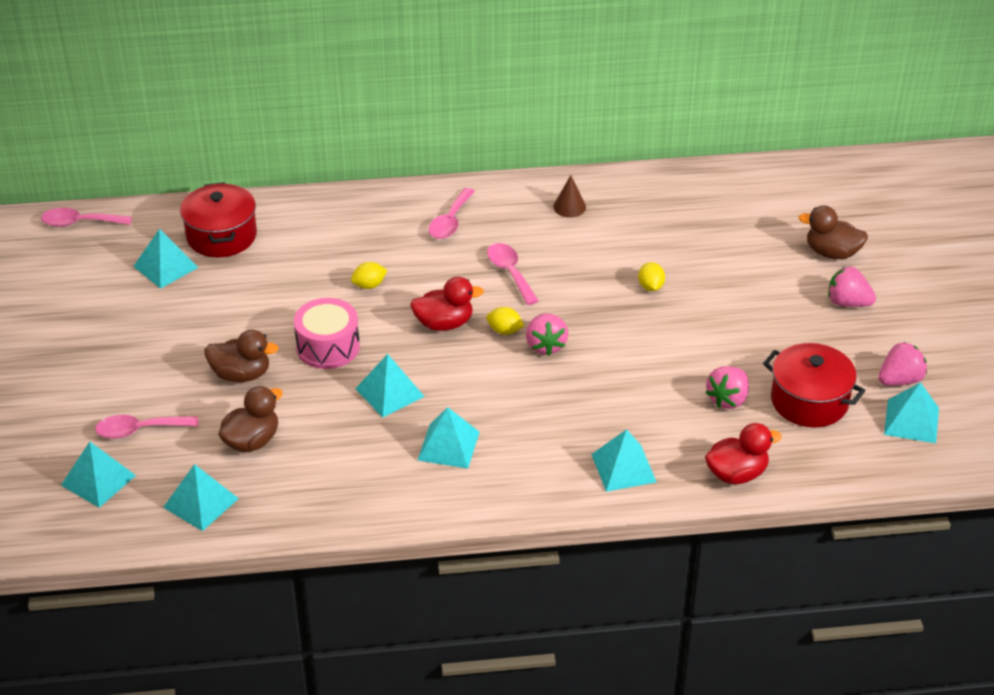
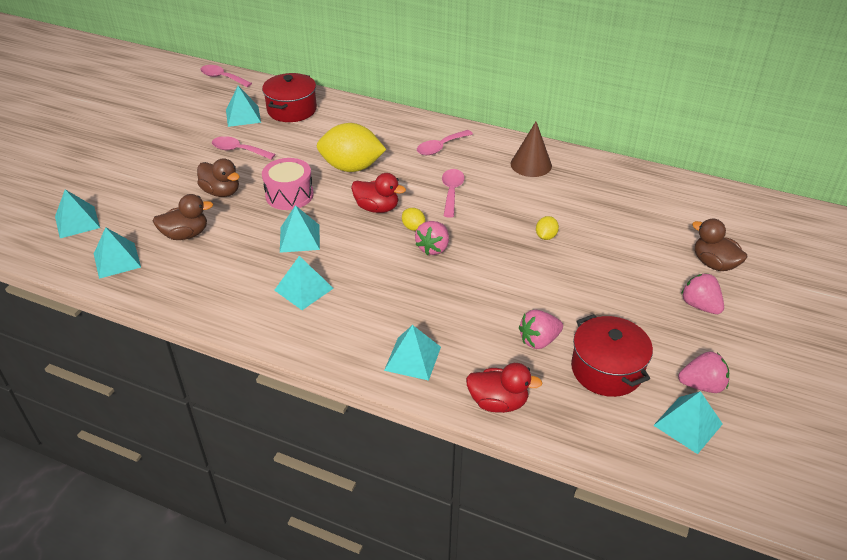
camera: 30 degrees right, 0 degrees up
pink spoon [95,415,198,439] -> pink spoon moved to [212,136,276,160]
yellow lemon [351,262,387,289] -> yellow lemon [317,123,386,172], size x2.37
brown cone [553,175,586,217] -> brown cone [511,122,552,177], size x1.60

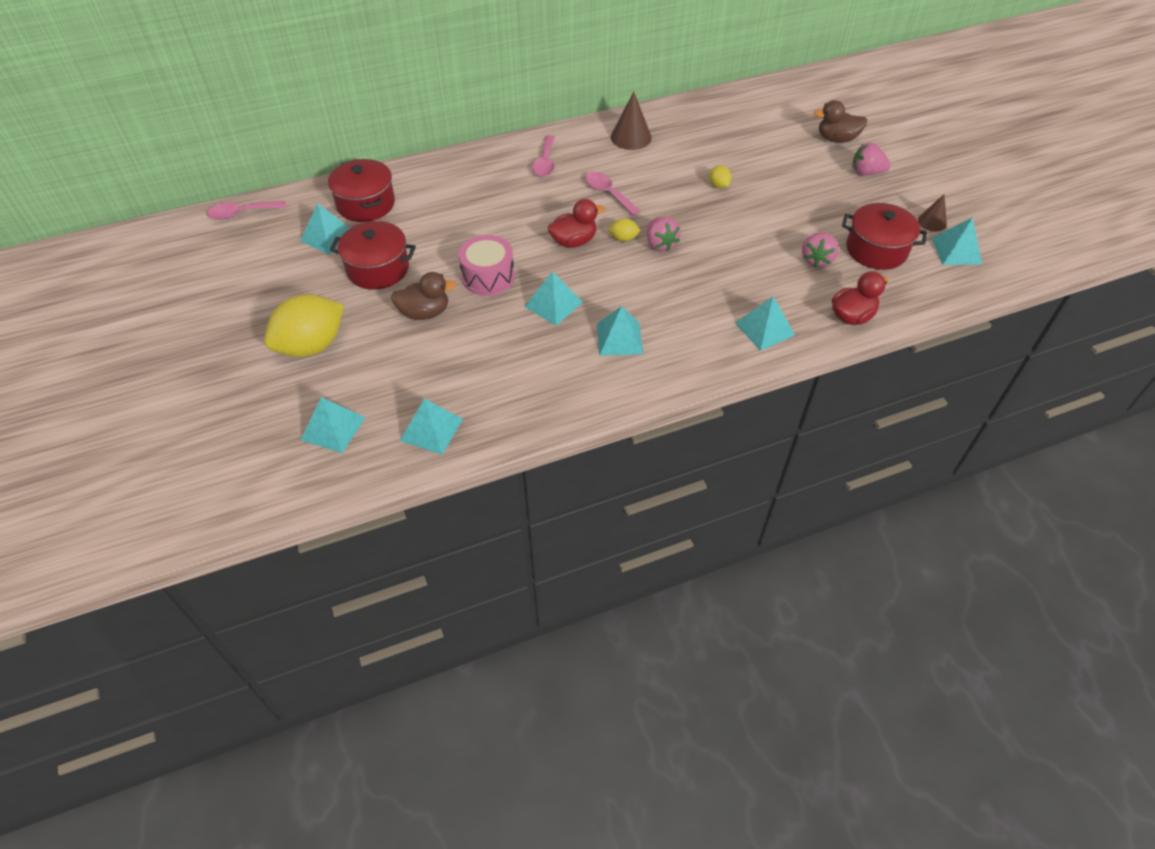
camera: 45 degrees left, 10 degrees up
brown duck [153,194,213,240] -> none
pink spoon [212,136,276,160] -> red pot [330,221,416,290]
yellow lemon [317,123,386,172] -> yellow lemon moved to [264,294,344,357]
pink strawberry [678,351,729,393] -> brown cone [918,194,947,232]

